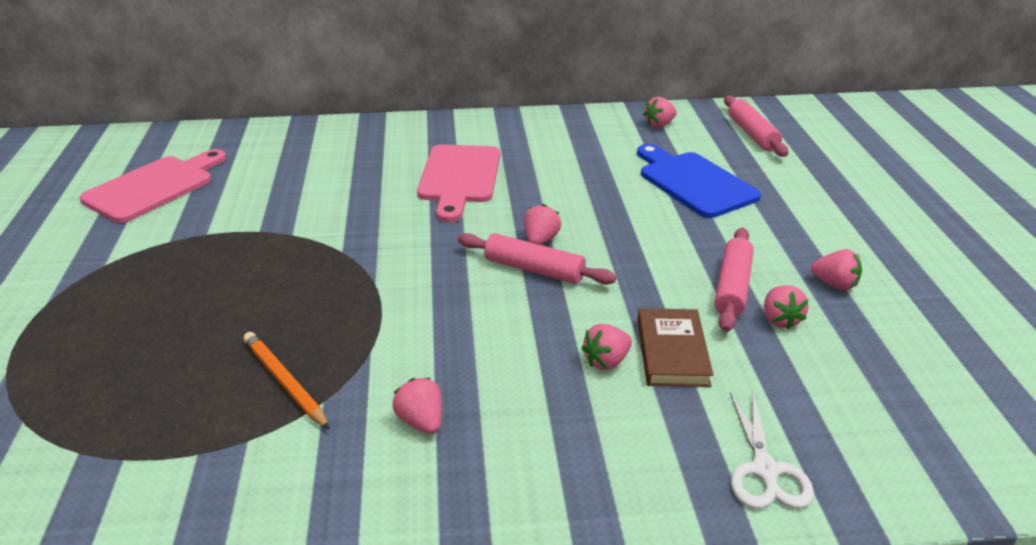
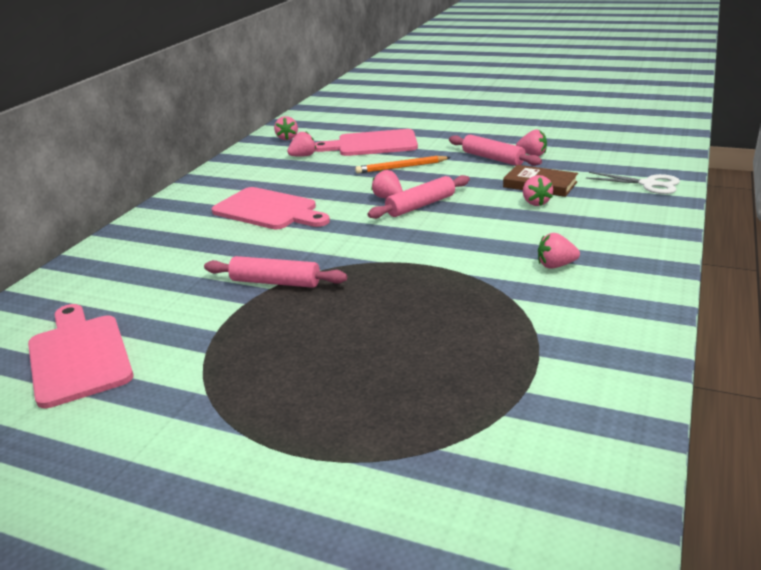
camera: 60 degrees left, 5 degrees down
orange pencil [243,332,330,429] -> orange pencil moved to [355,156,451,173]
blue cutting board [637,144,761,218] -> pink cutting board [315,129,418,156]
pink rolling pin [724,95,788,157] -> pink rolling pin moved to [204,256,347,288]
pink strawberry [811,249,862,290] -> pink strawberry moved to [287,132,316,157]

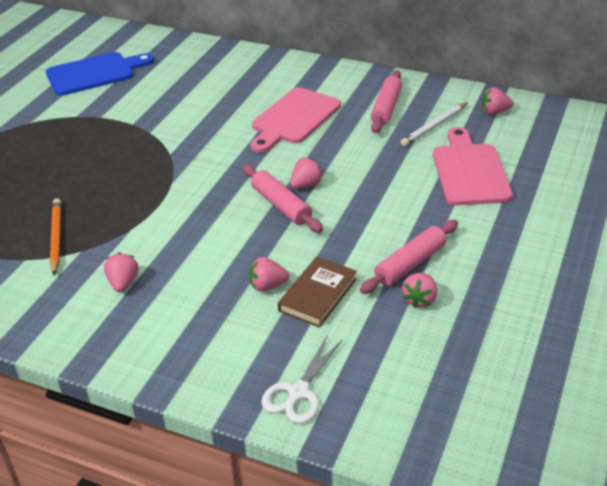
camera: 90 degrees right, 10 degrees up
pink cutting board [28,304,134,408] -> blue cutting board [46,52,154,96]
pink rolling pin [204,256,347,288] -> pink rolling pin moved to [371,70,402,133]
pink strawberry [287,132,316,157] -> white pencil [401,102,468,146]
orange pencil [355,156,451,173] -> orange pencil moved to [50,199,61,275]

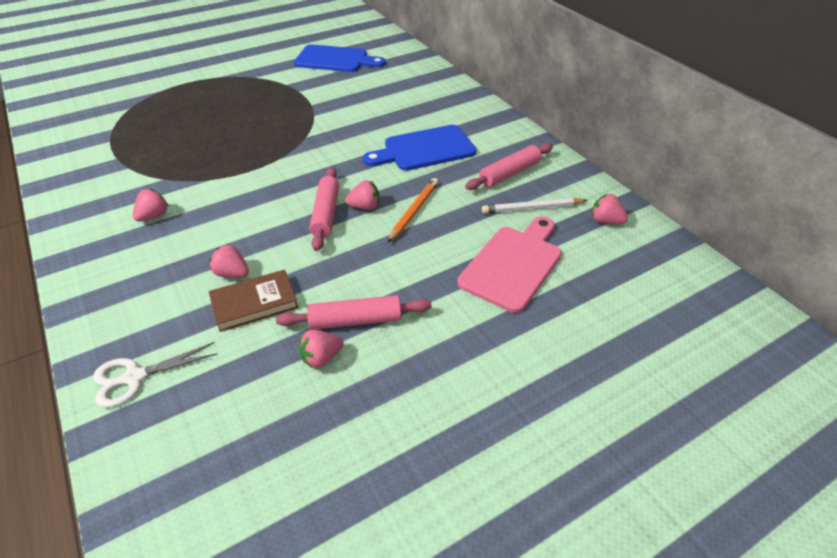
camera: 35 degrees right, 5 degrees up
orange pencil [50,199,61,275] -> orange pencil moved to [388,178,439,242]
pink cutting board [251,87,341,153] -> blue cutting board [363,125,477,171]

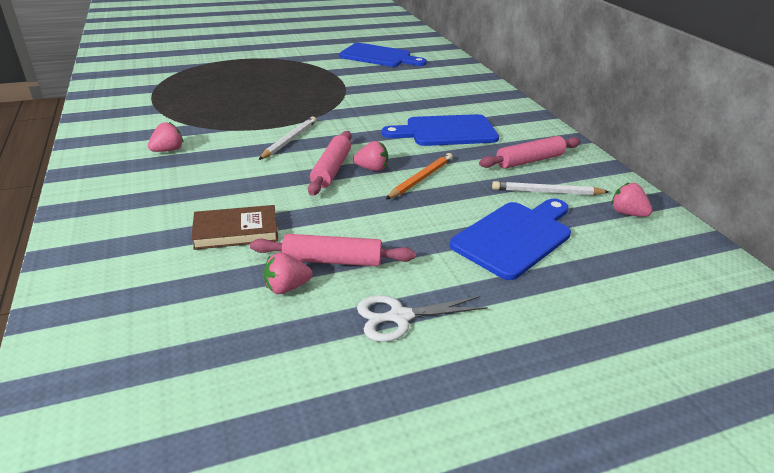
camera: 10 degrees right, 10 degrees down
white scissors [93,342,218,408] -> white scissors moved to [357,295,488,342]
pink strawberry [210,244,249,278] -> none
pink cutting board [457,217,562,313] -> blue cutting board [450,199,571,280]
none -> white pencil [259,116,317,160]

